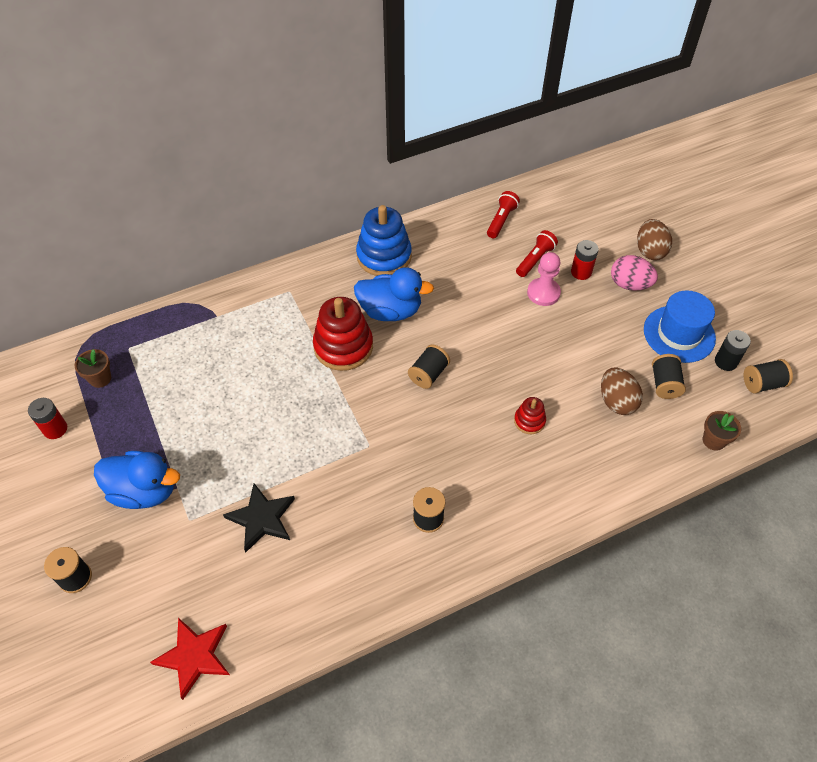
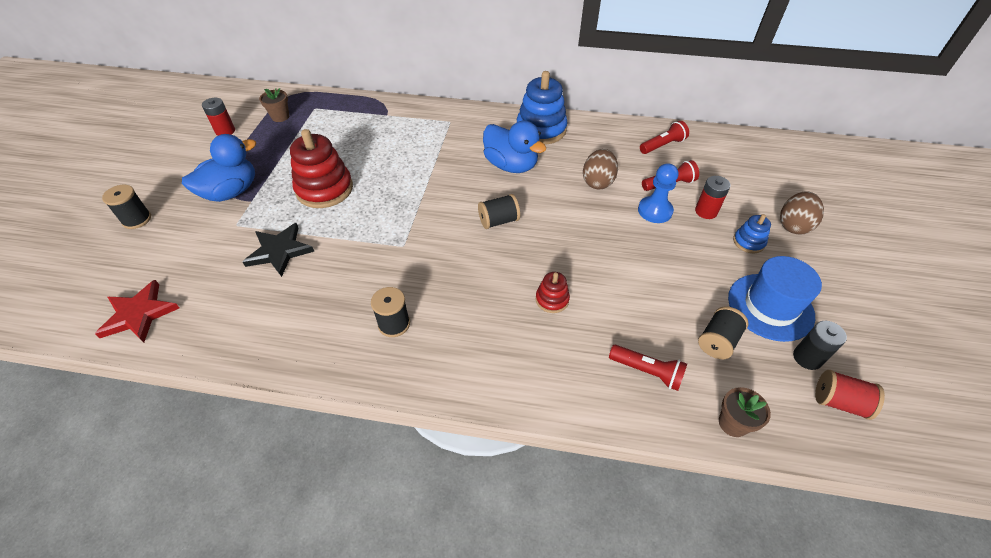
camera: 35 degrees right, 5 degrees down
blue duck [94,451,180,509] -> blue duck turned 90 degrees counterclockwise [182,134,256,202]
red stacking toy [313,297,373,371] -> red stacking toy moved to [290,129,353,208]
pink pawn [527,252,561,306] -> blue pawn [638,163,678,223]
brown egg [601,368,643,415] -> brown egg moved to [583,149,618,189]
pink egg [611,255,658,291] -> blue stacking toy [733,214,771,254]
black spool [743,359,793,394] -> red spool [815,370,885,420]
none -> red flashlight [609,345,687,391]

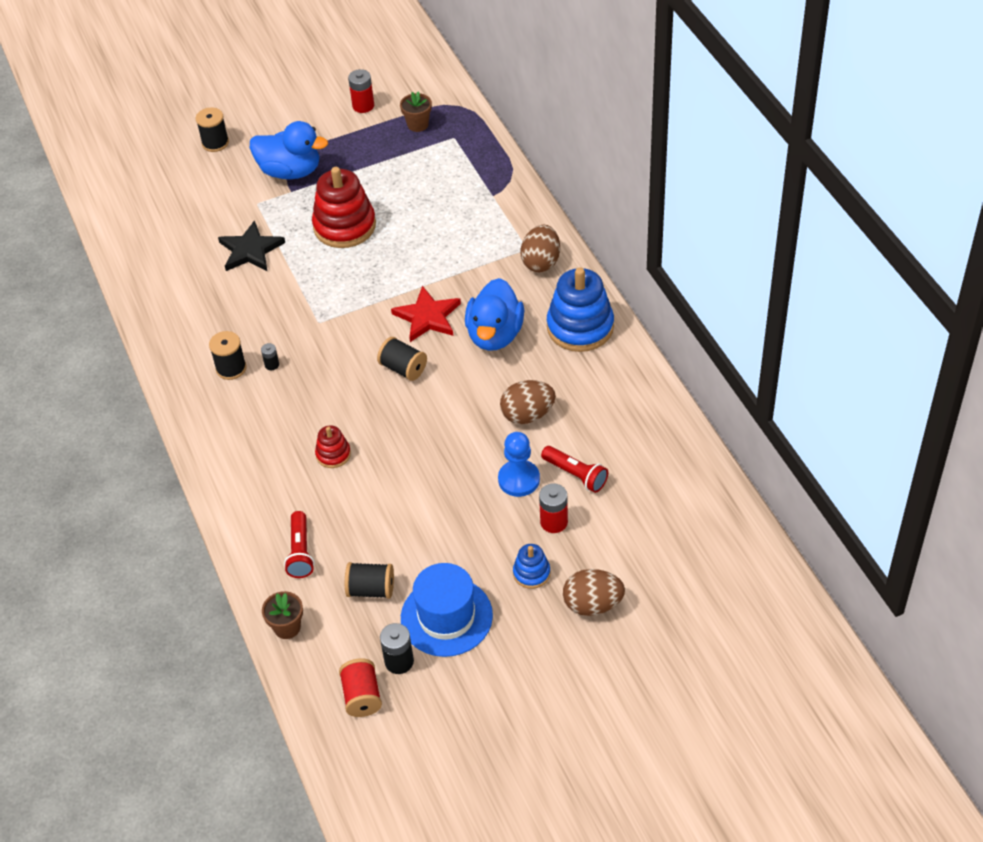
camera: 60 degrees right, 0 degrees up
red star [95,280,179,342] -> red star moved to [391,286,461,342]
red flashlight [640,121,689,154] -> none
none -> black battery [261,343,279,370]
none -> brown egg [521,225,560,272]

